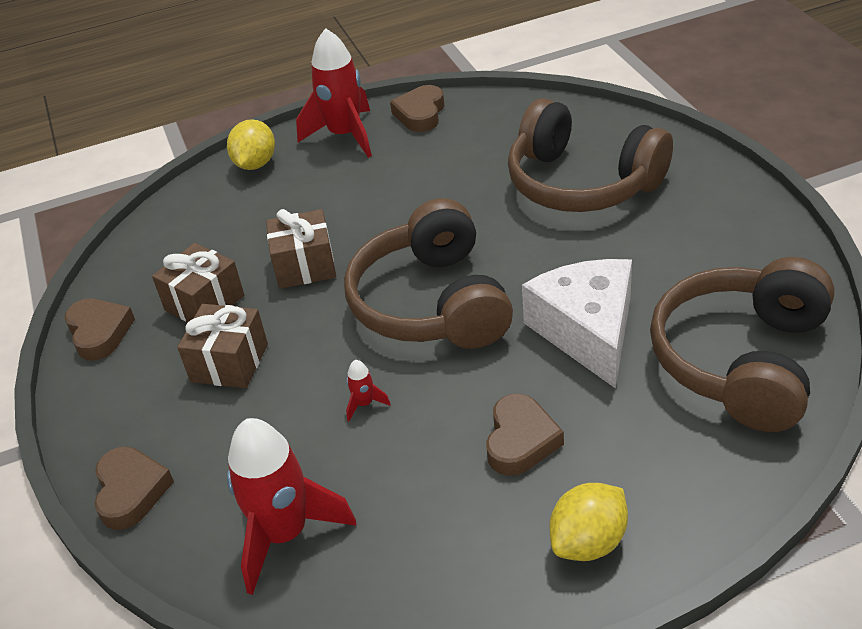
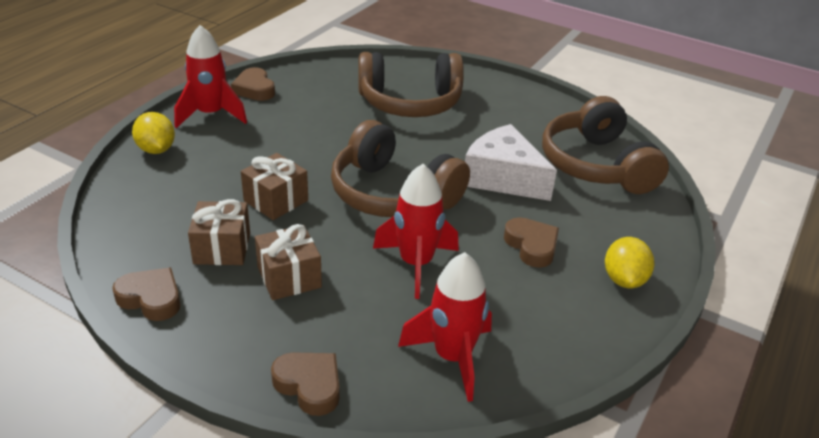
camera: 45 degrees left, 5 degrees down
red rocket [346,360,391,421] -> red rocket [373,164,459,299], size x2.48

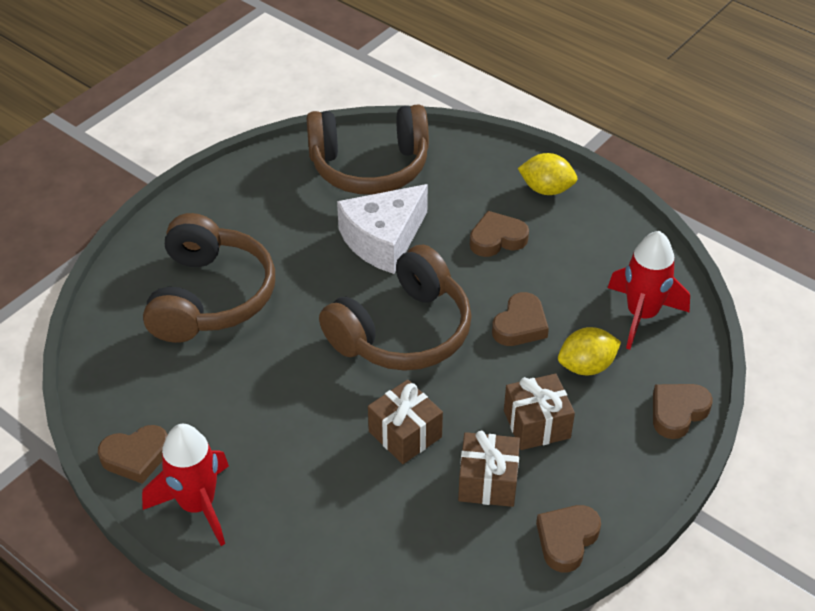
camera: 80 degrees left, 10 degrees up
yellow lemon [132,112,175,154] -> yellow lemon moved to [558,327,621,375]
red rocket [373,164,459,299] -> brown heart [492,292,549,346]

